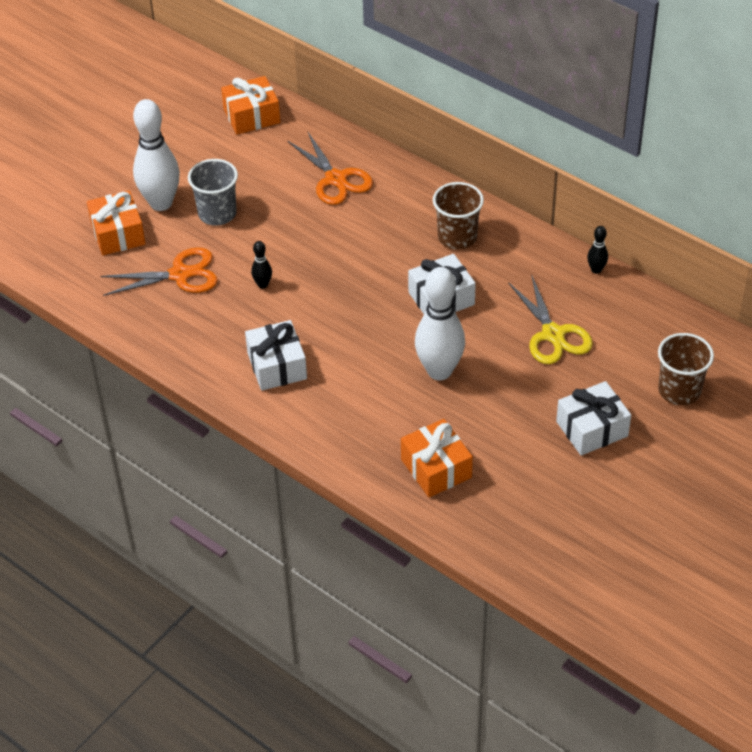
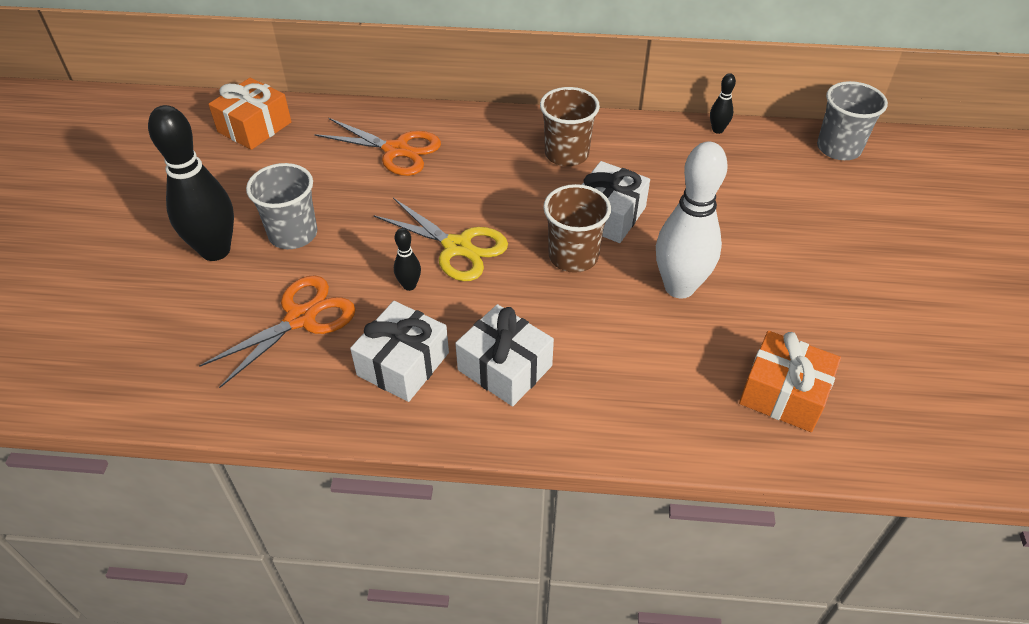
camera: 35 degrees left, 0 degrees up
orange gift [87,191,146,255] -> none
white bowling pin [133,99,180,211] -> black bowling pin [148,105,234,261]
yellow scissors [508,274,593,364] -> yellow scissors moved to [374,198,508,281]
white gift [556,381,631,455] -> white gift moved to [350,301,449,402]
brown cup [658,333,714,406] -> brown cup moved to [543,184,611,273]
none -> grey cup [817,81,888,160]

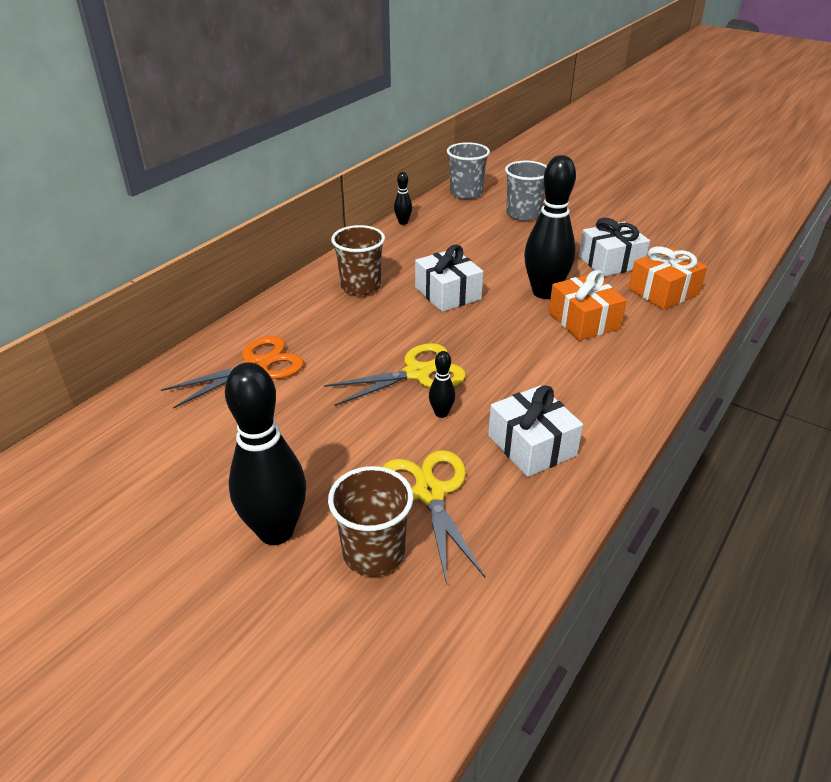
camera: 60 degrees left, 10 degrees down
orange scissors [199,275,356,388] -> yellow scissors [383,450,485,585]
orange gift [209,78,291,150] -> orange gift moved to [549,270,627,341]
grey cup [246,163,317,249] -> grey cup moved to [505,161,547,221]
white gift [455,304,554,406] -> white gift moved to [579,218,650,276]
brown cup [543,184,611,273] -> brown cup moved to [328,466,413,577]
white bowling pin [656,141,728,299] -> black bowling pin [524,155,576,299]

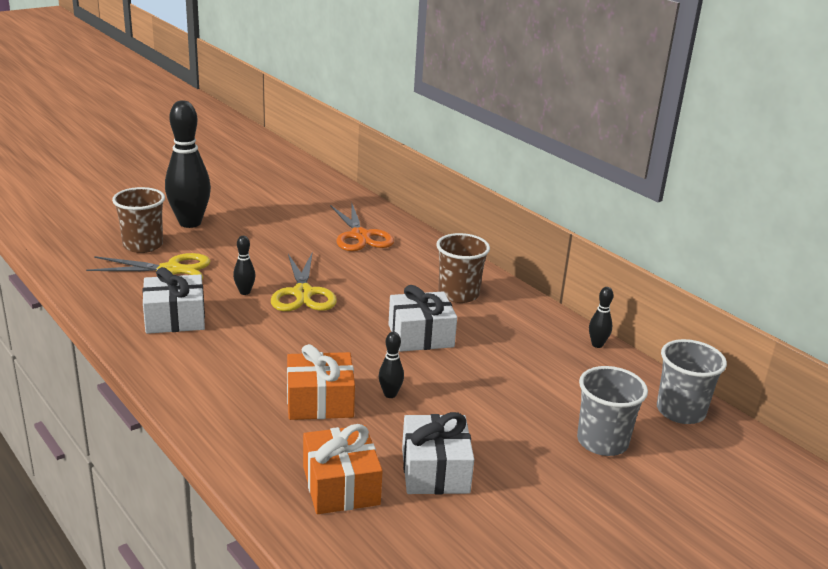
camera: 105 degrees right, 10 degrees down
black bowling pin [524,155,576,299] -> black bowling pin [379,332,404,398], size x0.44

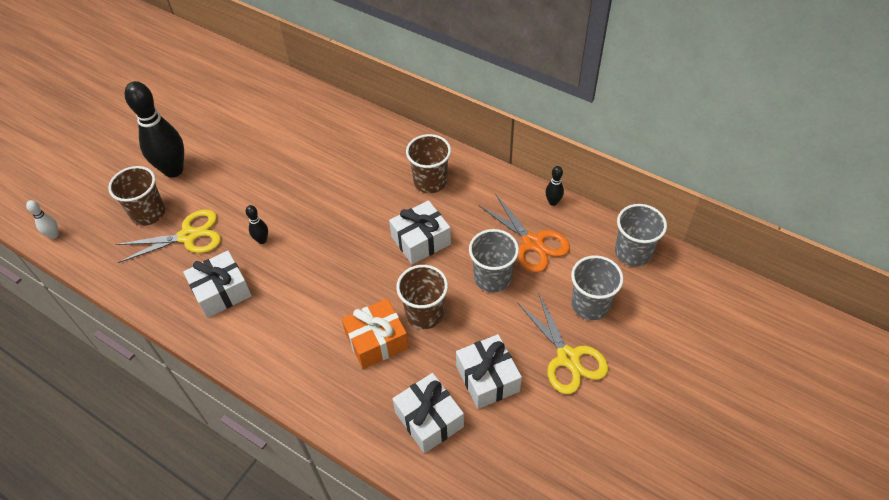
camera: 15 degrees left, 25 degrees up
yellow scissors [271,251,337,311] -> yellow scissors moved to [518,292,609,394]
orange gift [303,424,383,514] -> white gift [393,373,464,453]
orange scissors [330,204,394,251] -> orange scissors moved to [479,194,570,273]
black bowling pin [379,332,404,398] -> brown cup [396,265,448,329]
none -> white bowling pin [26,200,59,239]
none -> grey cup [469,229,519,292]

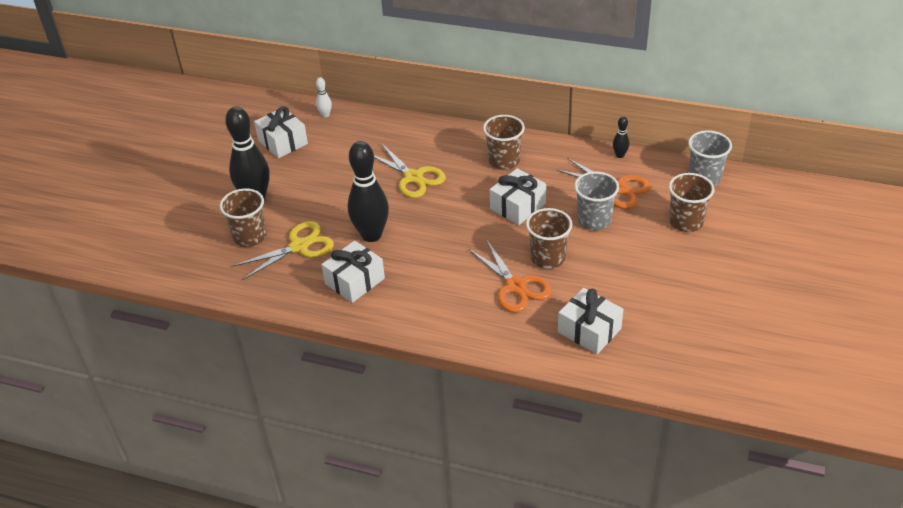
camera: 15 degrees left, 10 degrees down
white bowling pin [26,200,59,239] -> white bowling pin moved to [316,77,332,118]
black bowling pin [246,205,268,244] -> black bowling pin [348,141,389,242], size x2.29
orange gift [342,299,409,369] -> orange scissors [468,239,552,313]
white gift [456,334,522,409] -> white gift moved to [254,106,308,158]
yellow scissors [518,292,609,394] -> yellow scissors moved to [374,143,446,198]
grey cup [571,255,624,320] -> brown cup [669,173,714,232]

